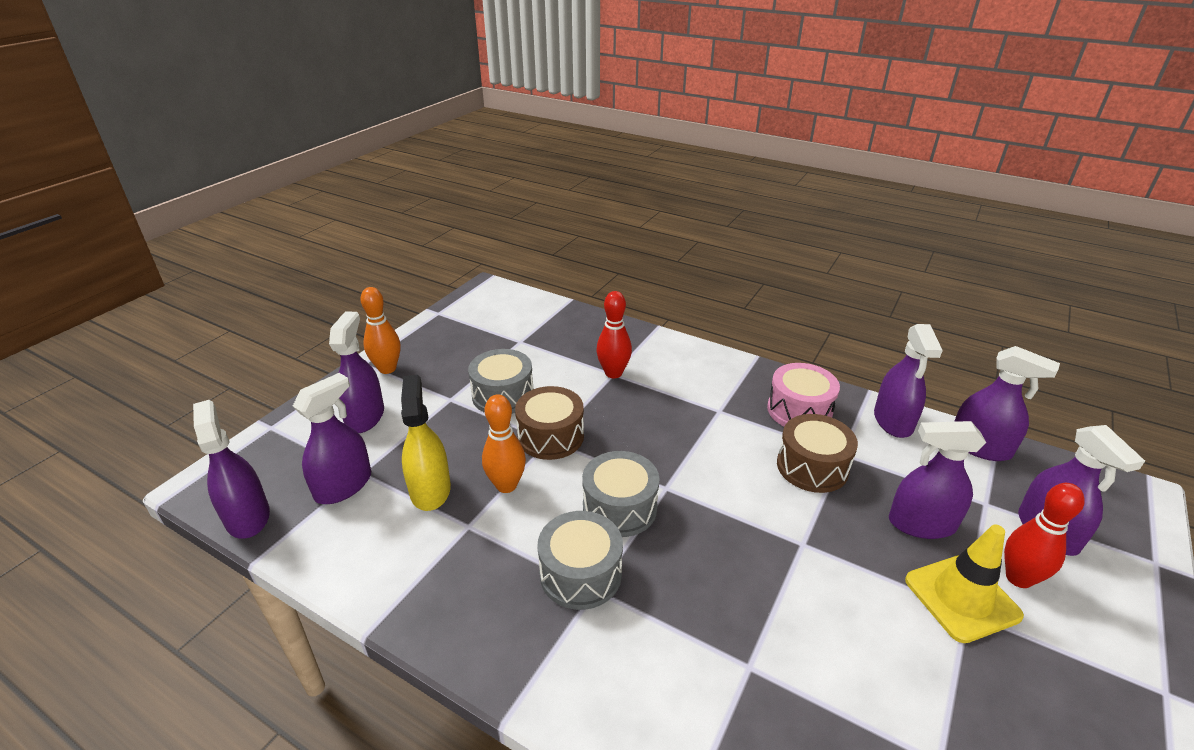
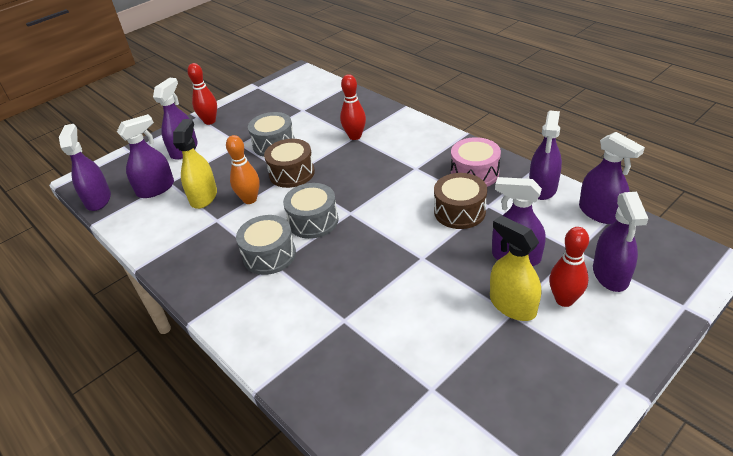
camera: 20 degrees right, 5 degrees up
orange bowling pin [360,287,400,374] -> red bowling pin [187,63,217,125]
yellow traffic cone [905,525,1024,643] -> yellow spray bottle [490,215,541,321]

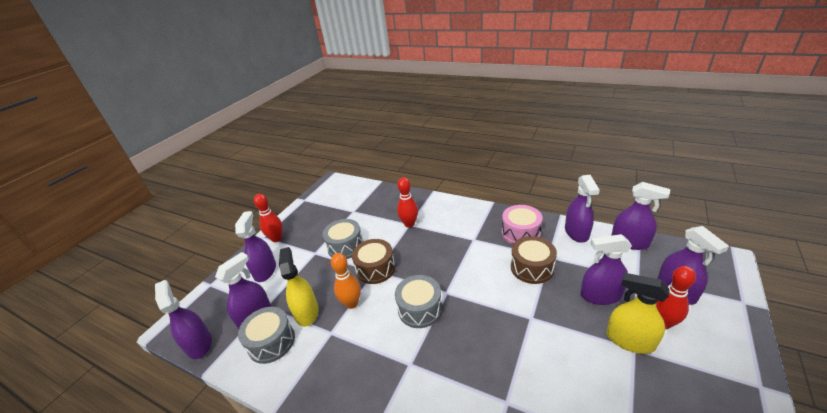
camera: 20 degrees left, 5 degrees down
grey drum [236,215,296,275] -> grey drum moved to [238,307,295,364]

